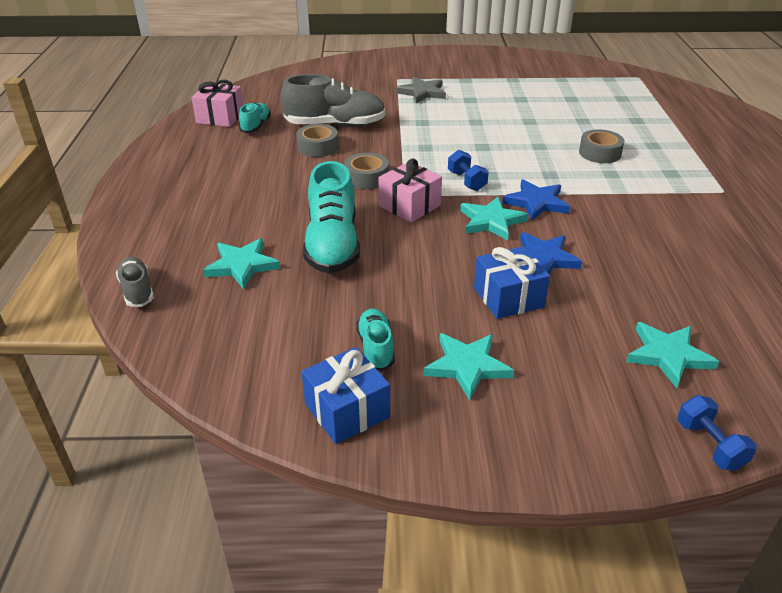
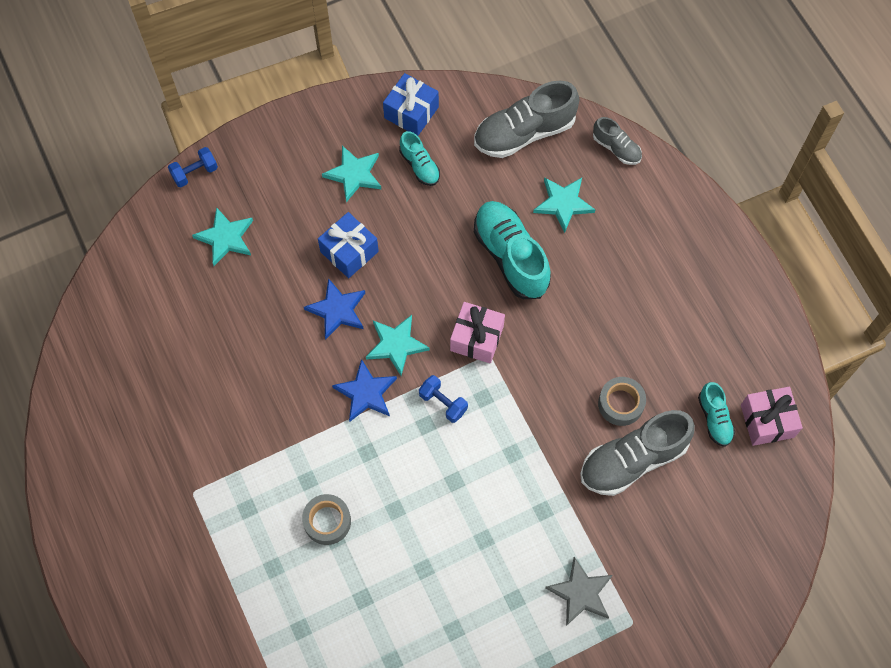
camera: 155 degrees right, 30 degrees up
grey tape [344,153,389,189] -> none
blue dumbbell [677,395,757,471] -> blue dumbbell turned 75 degrees counterclockwise [168,147,218,187]
none -> grey shoe [474,80,579,158]

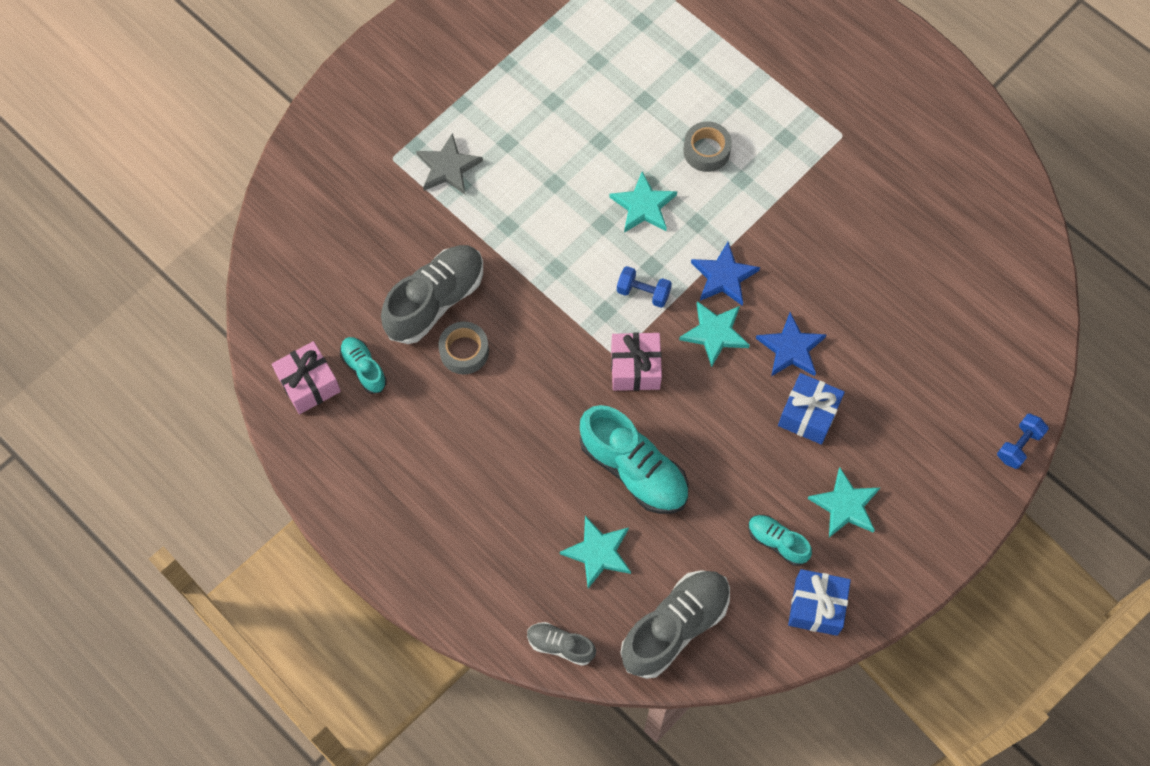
camera: 160 degrees right, 0 degrees up
turquoise star [192,207,253,266] -> turquoise star moved to [609,171,677,233]

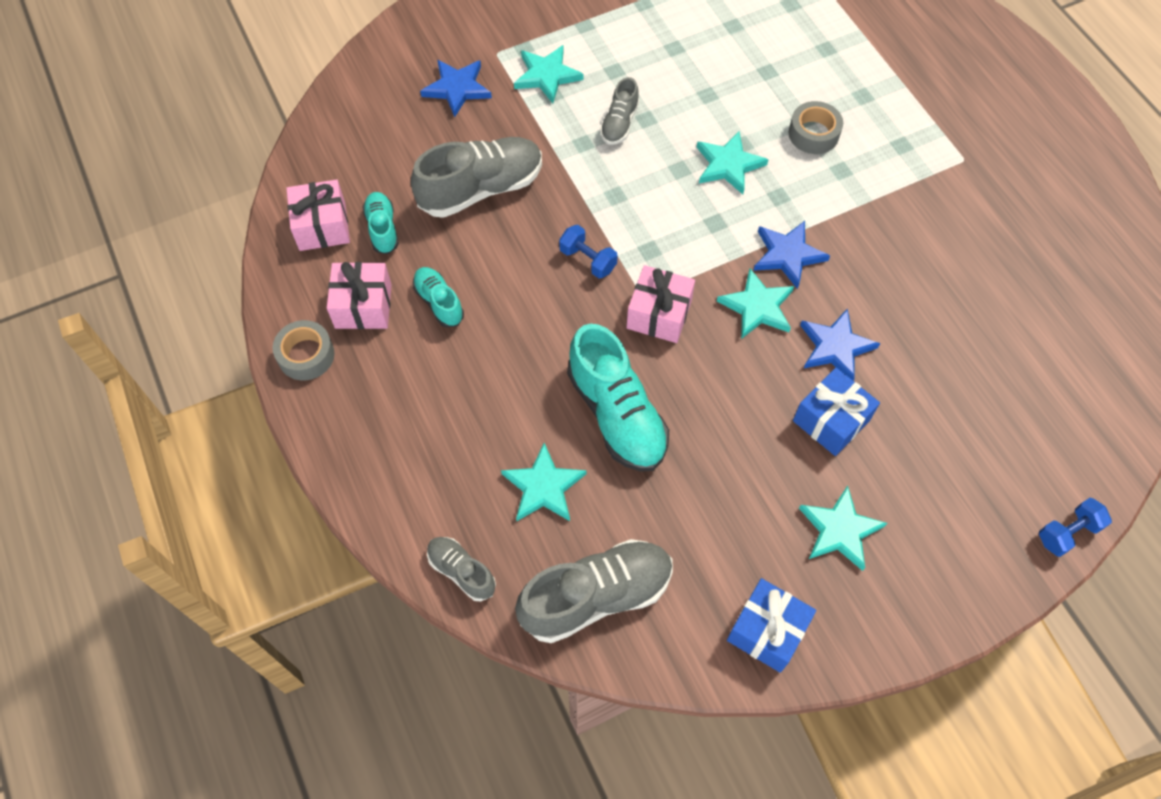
camera: 20 degrees right, 5 degrees down
grey star [416,133,483,194] -> turquoise star [514,45,583,103]
grey tape [438,322,489,374] -> grey tape moved to [272,320,335,380]
blue dumbbell [617,266,672,308] -> blue dumbbell moved to [559,225,618,279]
turquoise shoe [748,515,812,566] -> turquoise shoe moved to [413,267,464,328]
none -> pink gift [327,262,392,329]
none -> blue star [420,60,492,117]
none -> grey shoe [600,77,639,145]

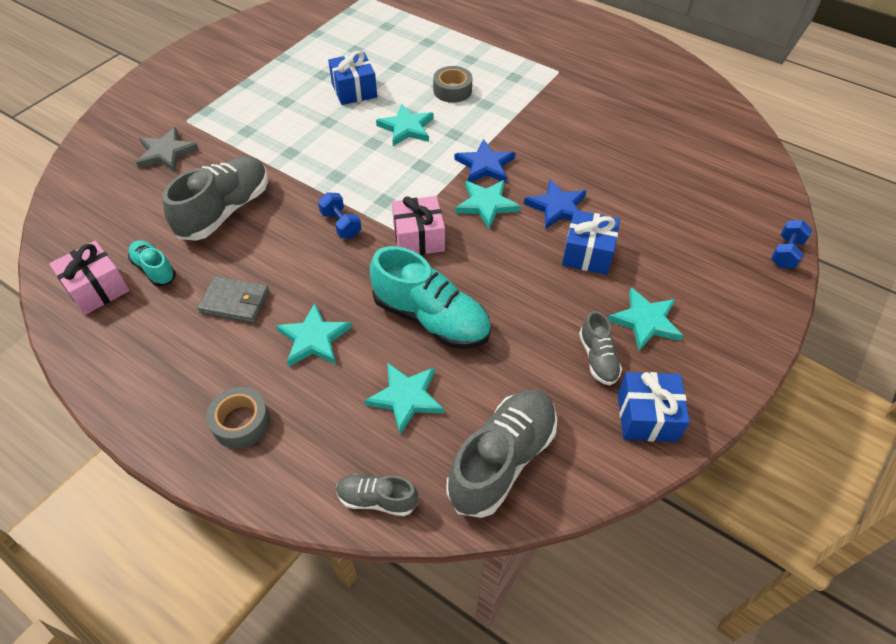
camera: 30 degrees left, 10 degrees down
grey tape [272,320,335,380] -> grey tape moved to [206,387,270,449]
pink gift [327,262,392,329] -> none
turquoise shoe [413,267,464,328] -> grey wallet [197,276,269,323]
blue star [420,60,492,117] -> grey star [136,127,199,172]
turquoise star [514,45,583,103] -> turquoise star moved to [276,303,352,367]
blue dumbbell [559,225,618,279] -> blue dumbbell turned 45 degrees clockwise [318,192,362,238]
grey shoe [600,77,639,145] -> grey shoe moved to [579,311,622,385]
none -> blue gift [328,51,377,105]

